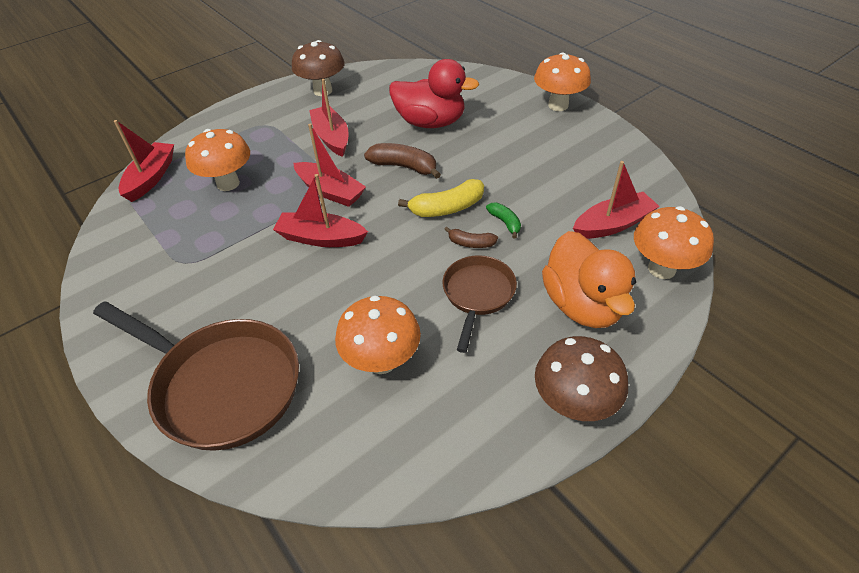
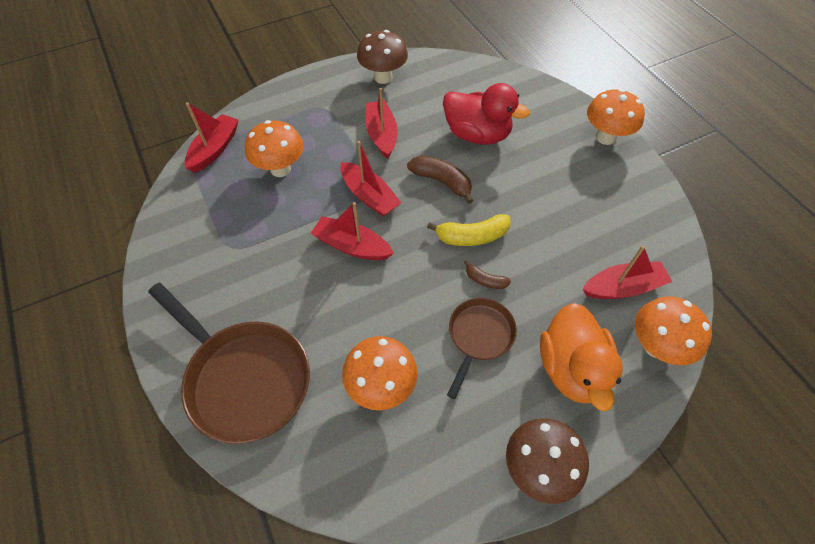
camera: 10 degrees right, 10 degrees up
green banana [486,203,521,239] -> none

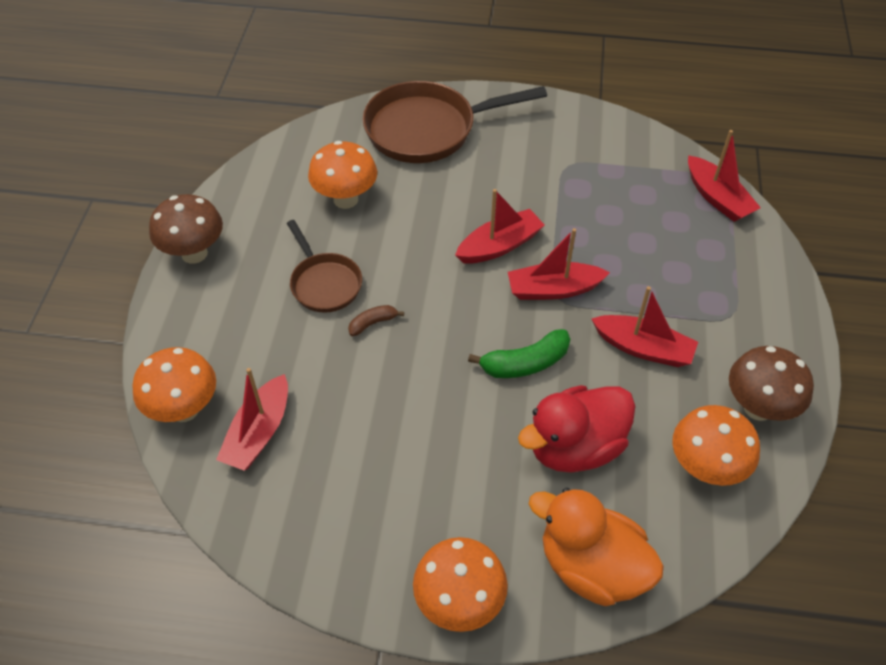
camera: 125 degrees right, 5 degrees down
orange mushroom [245,120,304,177] -> orange mushroom moved to [673,405,760,486]
brown banana [407,156,473,204] -> green banana [468,329,570,378]
yellow banana [427,214,511,246] -> none
orange duck [540,303,623,411] -> orange duck moved to [529,488,664,606]

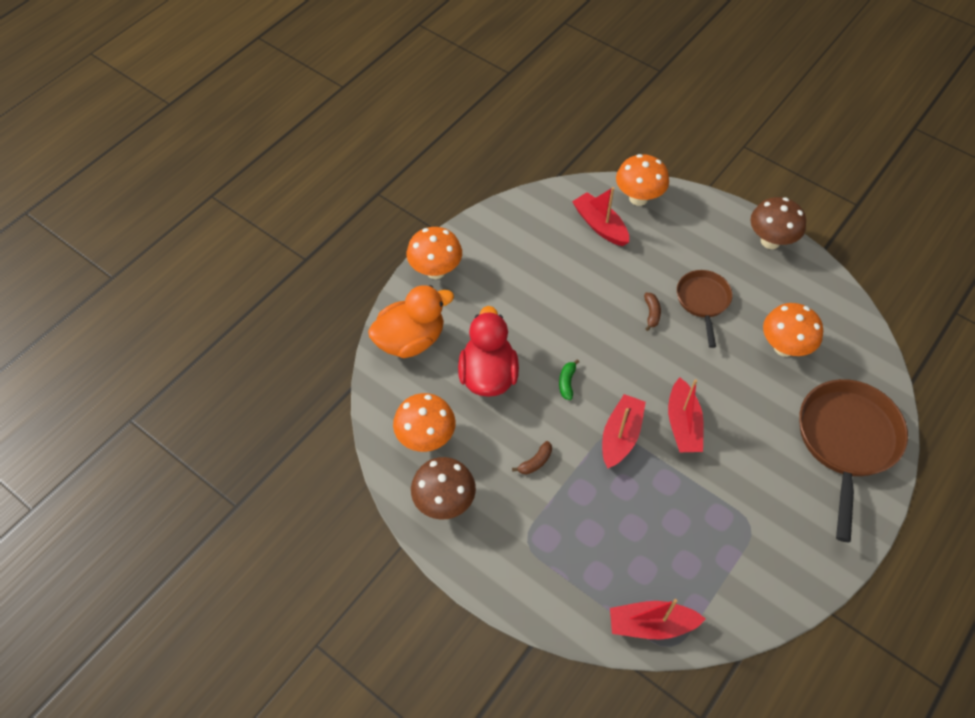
camera: 120 degrees right, 5 degrees up
brown pan [287,220,362,313] -> brown pan turned 90 degrees clockwise [677,270,732,348]
green banana [468,329,570,378] -> green banana [559,359,579,400], size x0.58
red boat [591,286,698,367] -> brown banana [512,441,552,474]

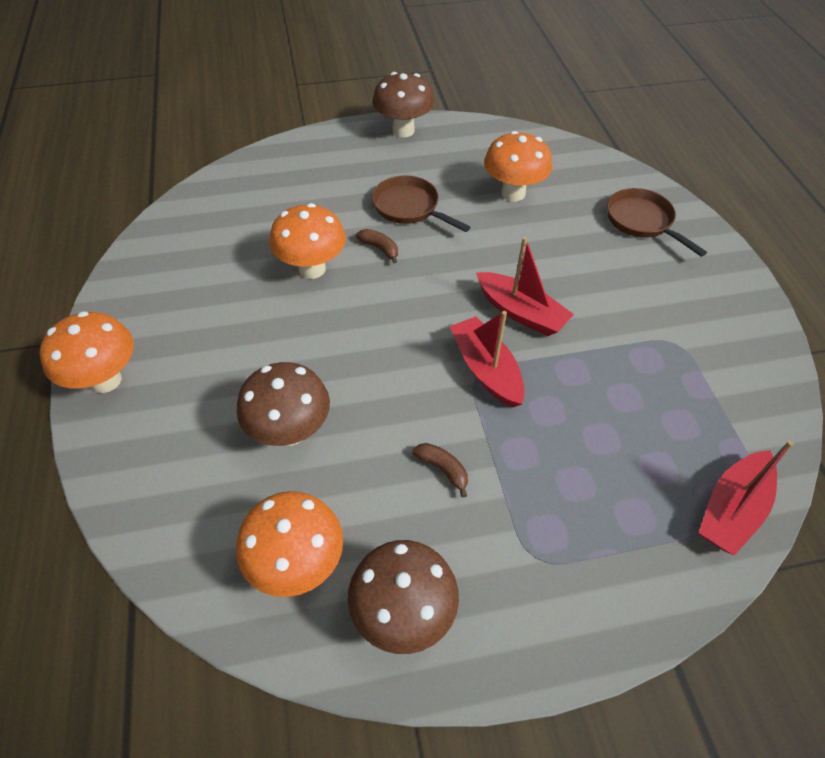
camera: 50 degrees left, 5 degrees down
orange duck [368,285,454,358] -> none
red duck [458,306,519,397] -> brown mushroom [237,362,330,446]
brown banana [512,441,552,474] -> brown banana turned 45 degrees counterclockwise [413,443,468,498]
green banana [559,359,579,400] -> none
red boat [572,187,629,246] -> none
orange mushroom [616,154,669,206] -> orange mushroom moved to [269,203,346,279]
brown pan [799,379,908,542] -> brown pan [607,188,707,257], size x0.57

